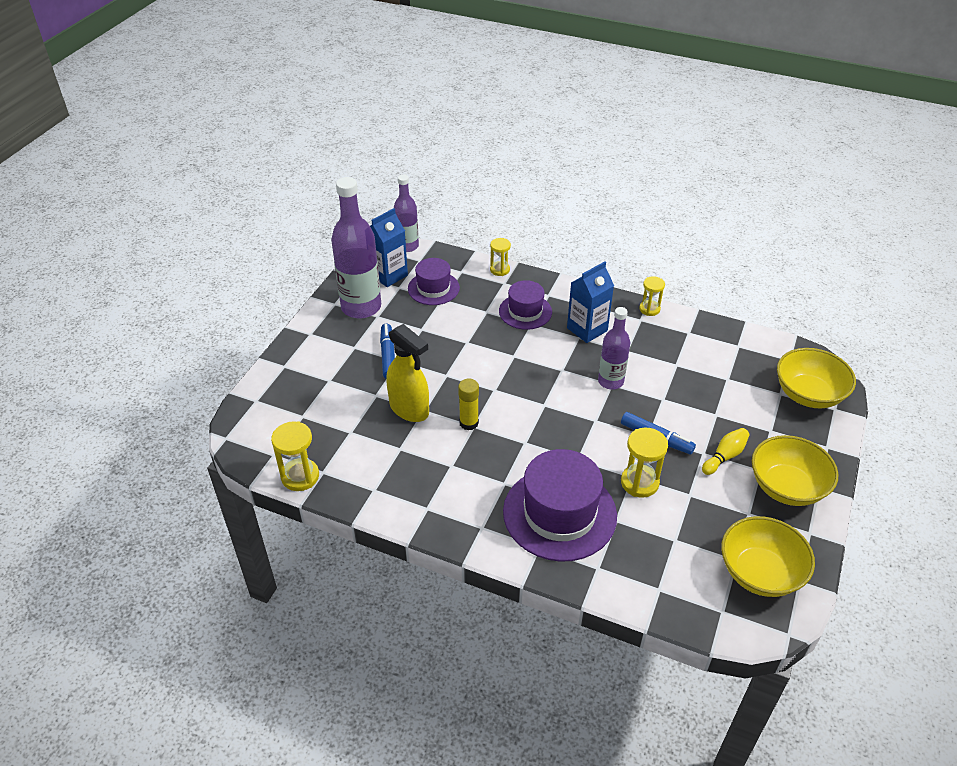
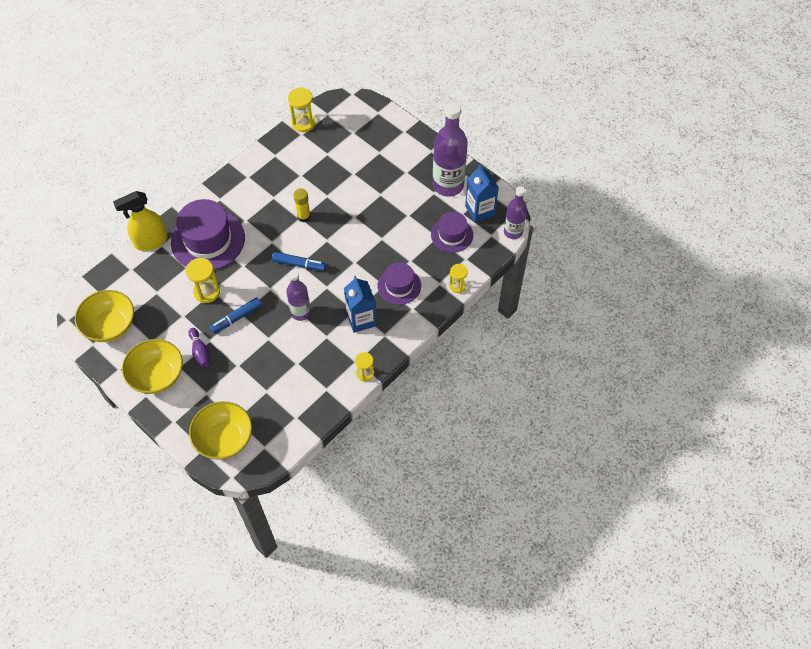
camera: 110 degrees right, 15 degrees up
blue marker [380,324,395,379] -> blue marker moved to [272,252,326,271]
yellow spray bottle [386,324,429,422] -> yellow spray bottle moved to [113,191,168,251]
yellow bowling pin [702,428,749,475] -> purple bowling pin [189,328,210,367]

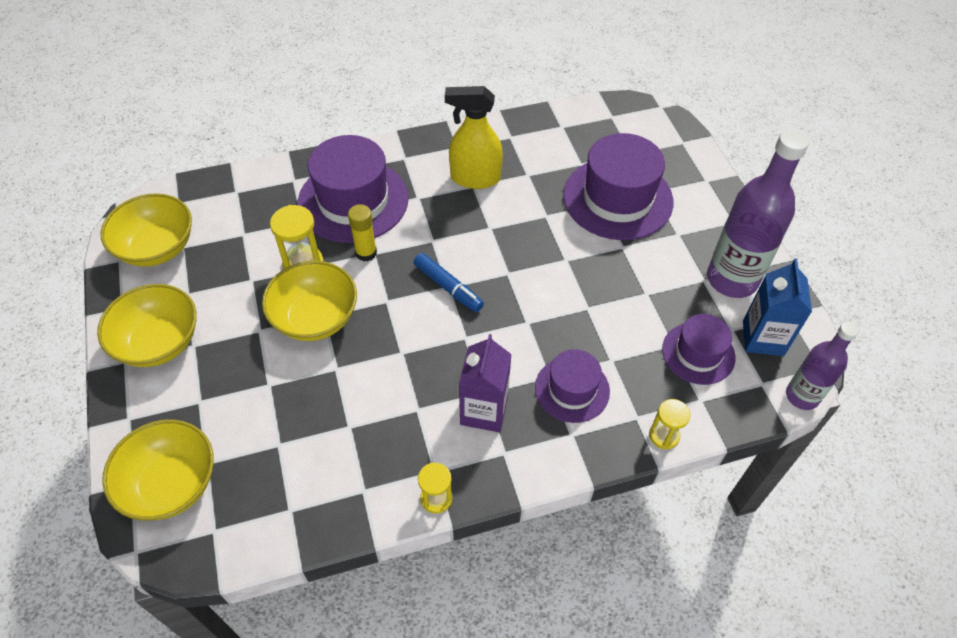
camera: 30 degrees right, 5 degrees down
yellow spray bottle [113,191,168,251] -> yellow spray bottle moved to [445,86,503,189]
purple bowling pin [189,328,210,367] -> none
blue marker [210,297,262,334] -> yellow bowl [262,261,357,341]
purple bottle [286,270,311,321] -> none
yellow hourglass [288,87,315,132] -> none
yellow glue stick [293,188,311,222] -> yellow glue stick moved to [348,204,377,261]
blue carton [344,276,376,333] -> purple carton [459,334,512,432]
none -> purple hat [563,133,673,240]

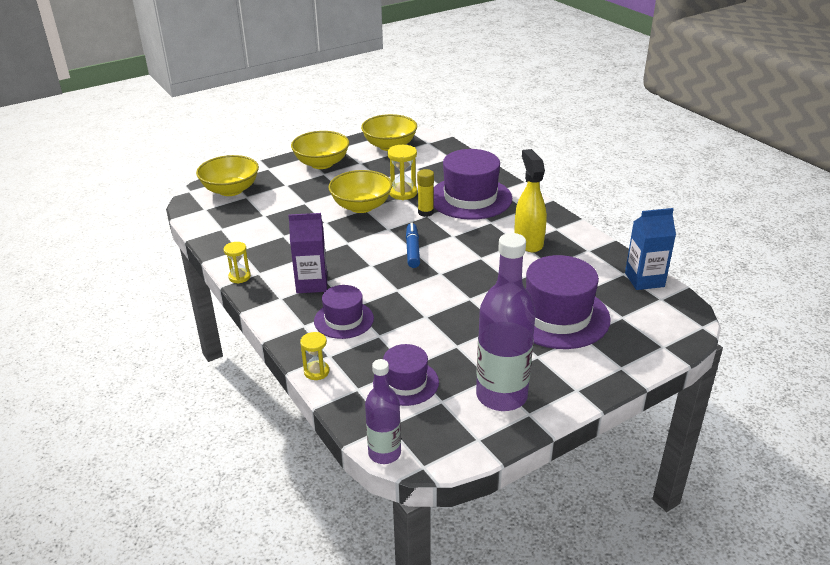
camera: 75 degrees right, 20 degrees down
blue marker [414,253,484,312] -> blue marker turned 150 degrees clockwise [406,223,420,268]
blue carton [743,259,812,356] -> blue carton moved to [625,208,676,290]

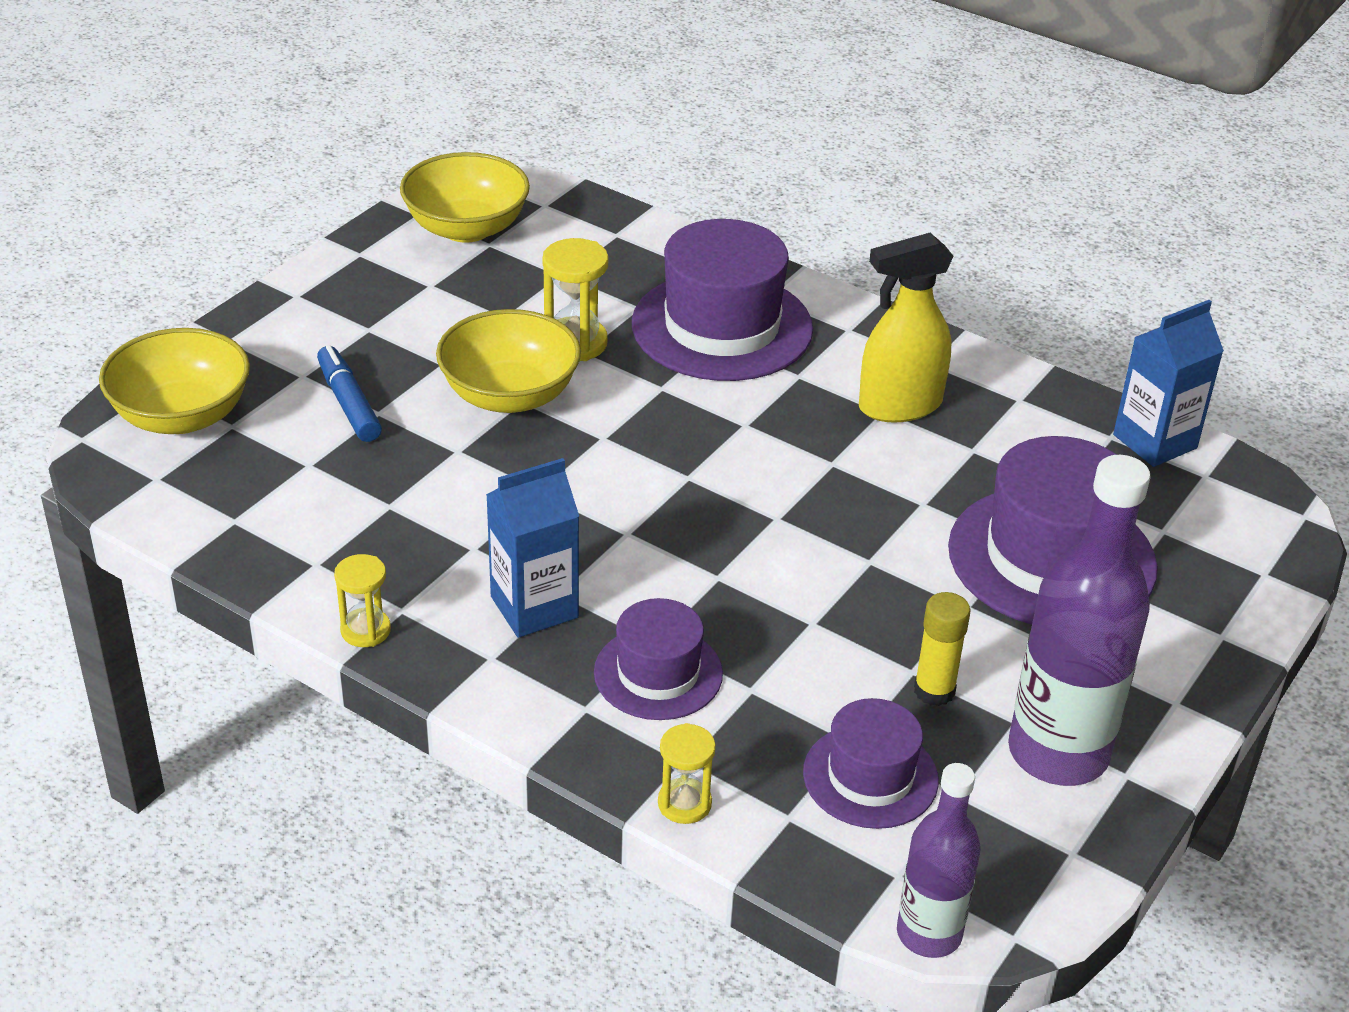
camera: 25 degrees left, 5 degrees up
purple carton [288,213,327,293] -> blue carton [486,458,579,638]
yellow bowl [291,131,349,169] -> none
blue marker [406,223,420,268] -> blue marker moved to [317,345,382,442]
yellow glue stick [417,169,434,217] -> yellow glue stick moved to [914,592,970,706]
yellow spray bottle [514,149,547,252] -> yellow spray bottle turned 75 degrees counterclockwise [859,233,954,423]

